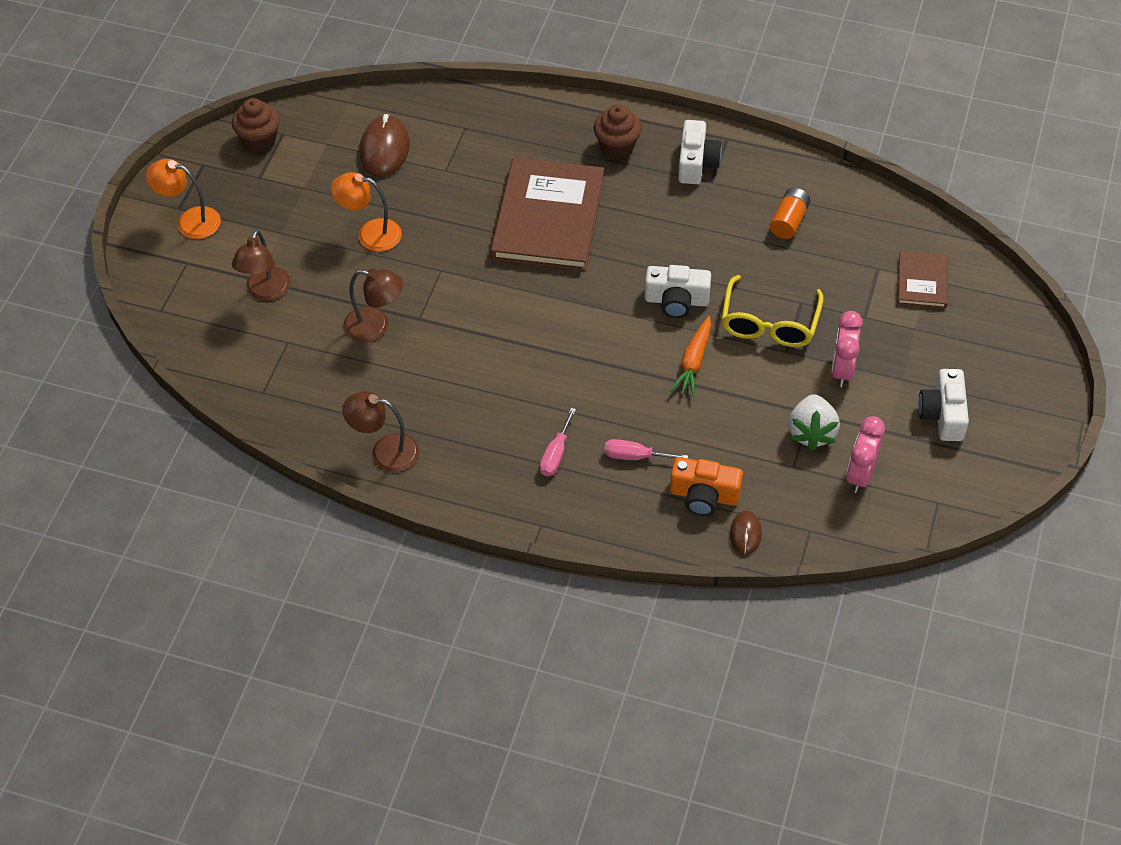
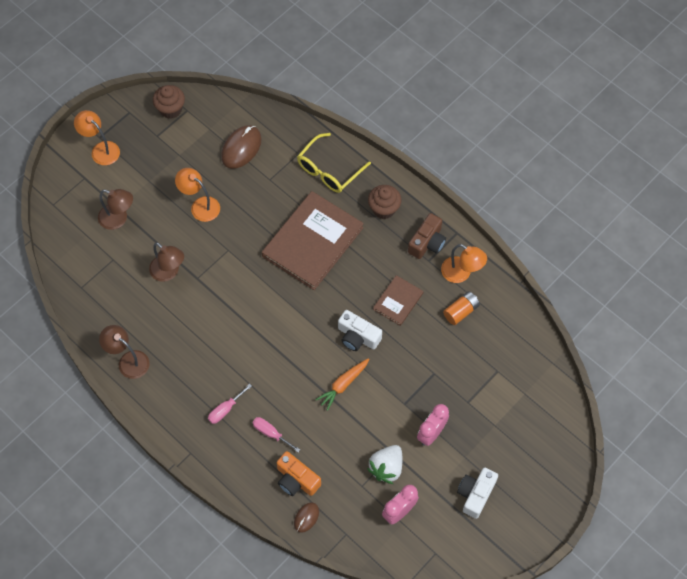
camera: 25 degrees right, 10 degrees up
brown lamp [232,230,290,301] -> brown lamp turned 105 degrees counterclockwise [98,189,133,230]
white camera [678,120,722,184] -> brown camera [408,213,446,259]
yellow glasses [721,275,824,347] -> yellow glasses moved to [297,133,371,193]
brown book [897,251,948,309] -> brown book moved to [373,275,423,326]
none -> orange lamp [441,244,487,283]

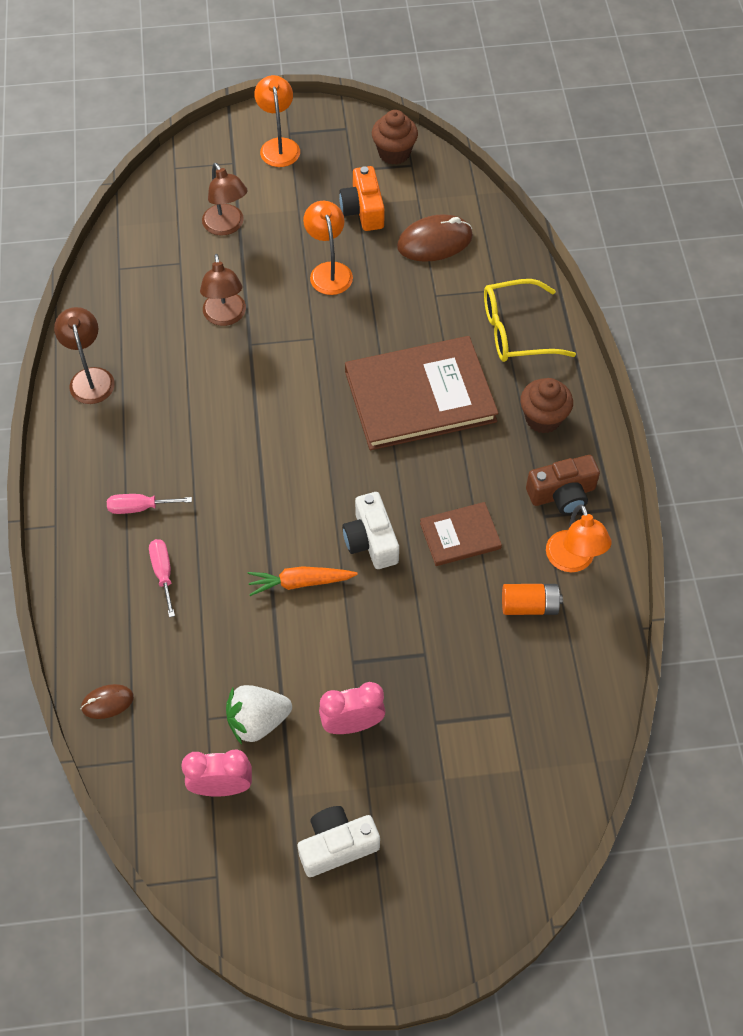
camera: 40 degrees right, 5 degrees down
orange camera [277,451,321,496] -> orange camera moved to [339,166,385,231]

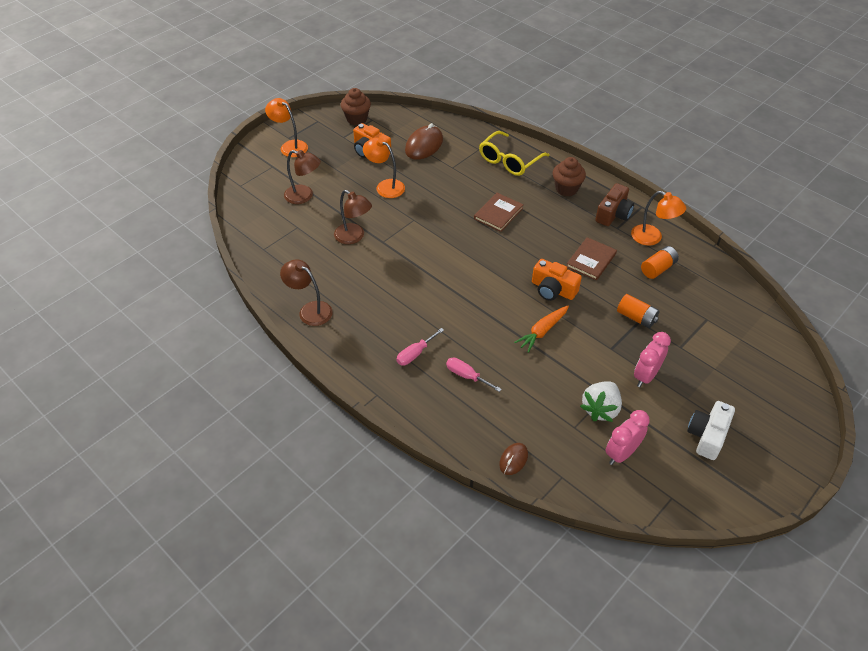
camera: 40 degrees left, 10 degrees down
white camera [342,492,399,569] -> orange camera [532,259,582,301]
brown book [345,336,499,450] -> brown book [474,193,524,232], size x0.49
none -> orange battery [617,294,659,328]

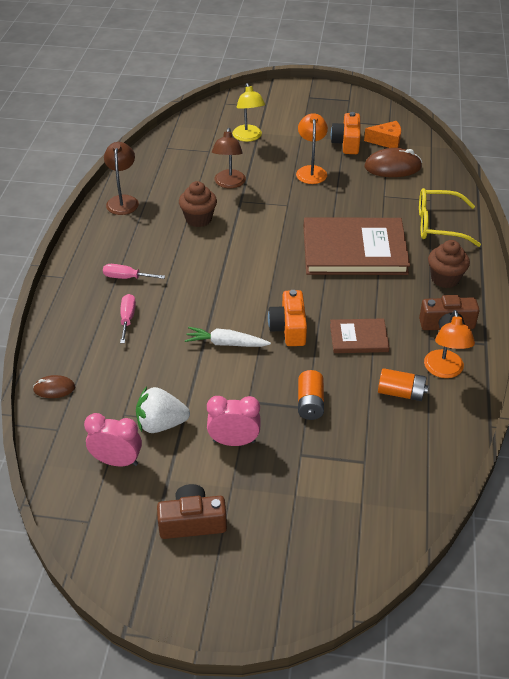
camera: 55 degrees right, 5 degrees down
orange lamp [265,98,308,157] -> none
brown lamp [284,150,321,204] -> yellow lamp [232,83,265,142]
brown cupcake [341,88,371,125] -> brown cupcake moved to [179,181,217,227]
brown book [474,193,524,232] -> brown book [304,218,410,275], size x2.02
orange carrot [514,305,569,353] -> white carrot [185,327,271,347]
white camera [687,401,735,460] -> brown camera [157,484,227,539]
none -> orange cheese [364,121,401,148]

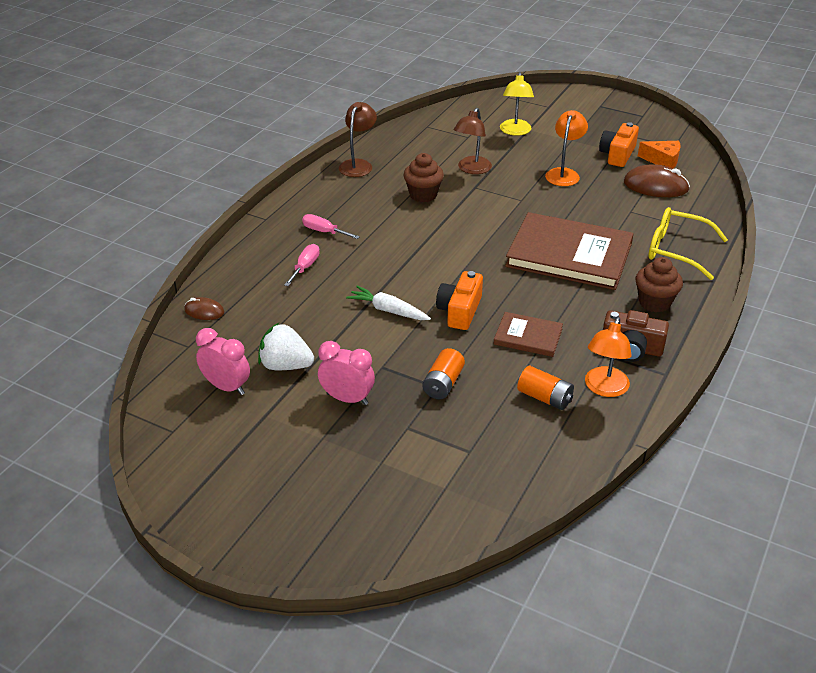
camera: 20 degrees right, 5 degrees down
brown camera [157,484,227,539] -> none

